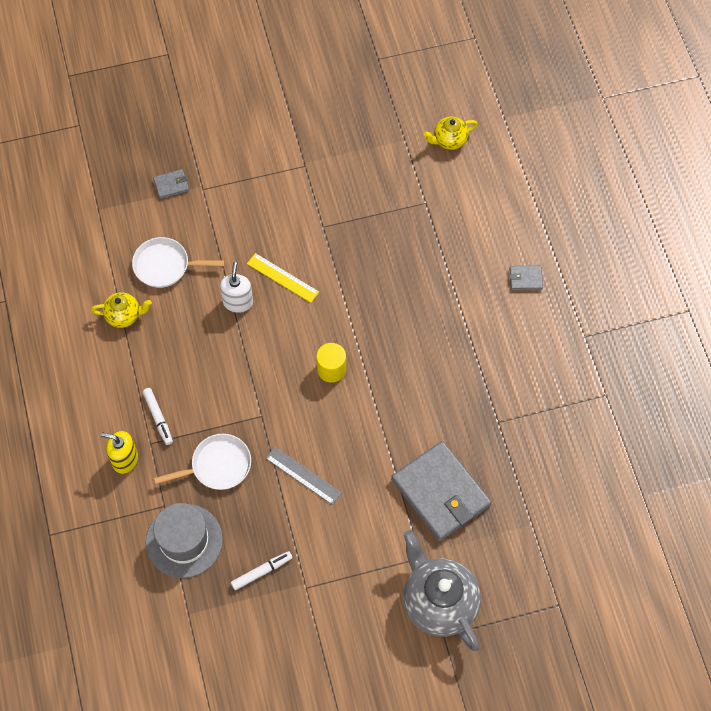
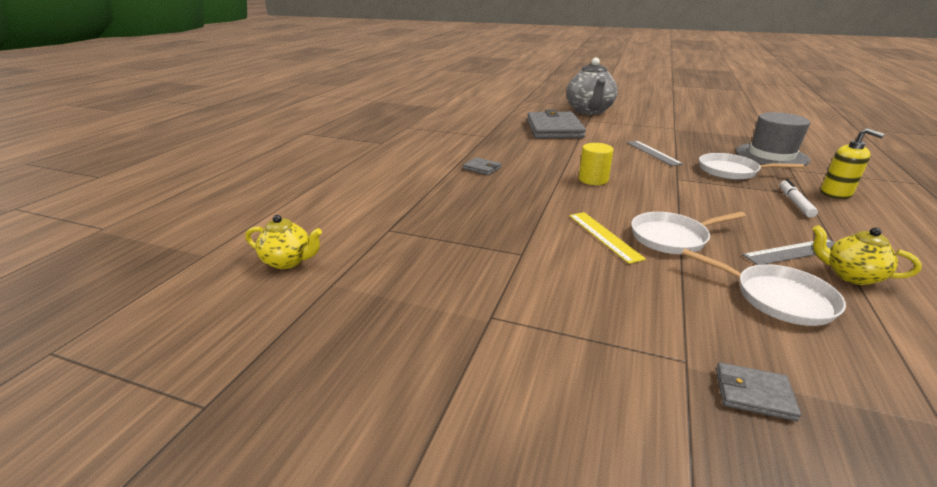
camera: 145 degrees left, 35 degrees down
white soap dispenser [220,262,253,313] -> white pan [631,212,746,254]
white marker [231,551,293,590] -> none
grey wallet [509,266,543,290] -> grey wallet moved to [463,157,502,175]
none -> grey ruler [742,239,835,265]

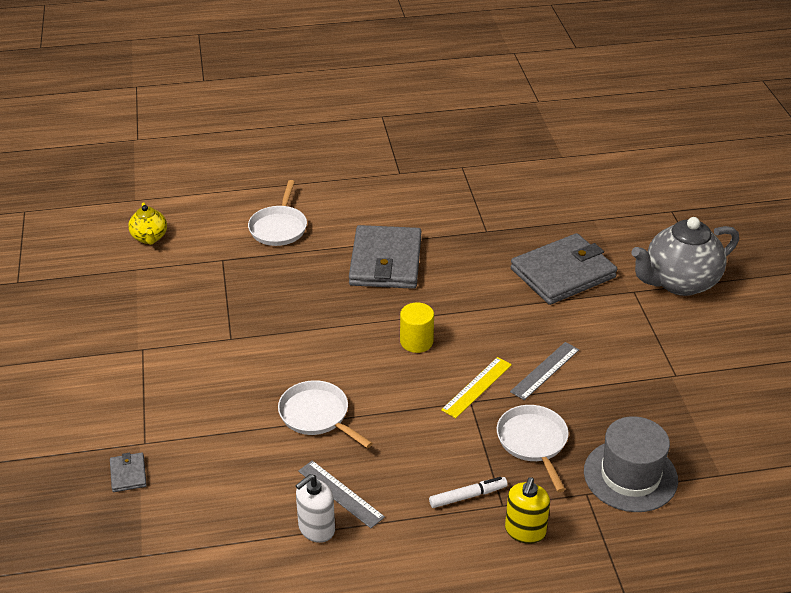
camera: 60 degrees right, 10 degrees up
grey wallet [463,157,502,175] -> grey wallet [349,225,421,289], size x2.40
yellow ruler [569,212,646,264] -> yellow ruler moved to [441,357,512,418]
white pan [682,249,846,326] -> white pan moved to [248,180,307,246]
yellow teapot [812,225,922,285] -> white soap dispenser [295,474,335,543]

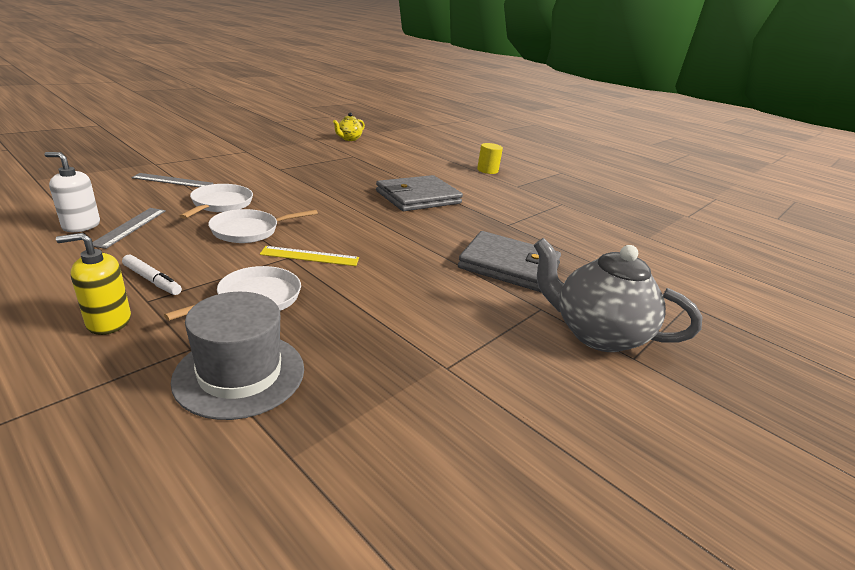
camera: 50 degrees right, 10 degrees down
grey wallet [110,452,147,492] -> none
white pan [248,180,307,246] -> white pan moved to [208,209,318,243]
yellow cylinder [400,302,434,353] -> yellow cylinder moved to [477,143,503,174]
grey ruler [510,342,579,400] -> grey ruler moved to [132,173,214,187]

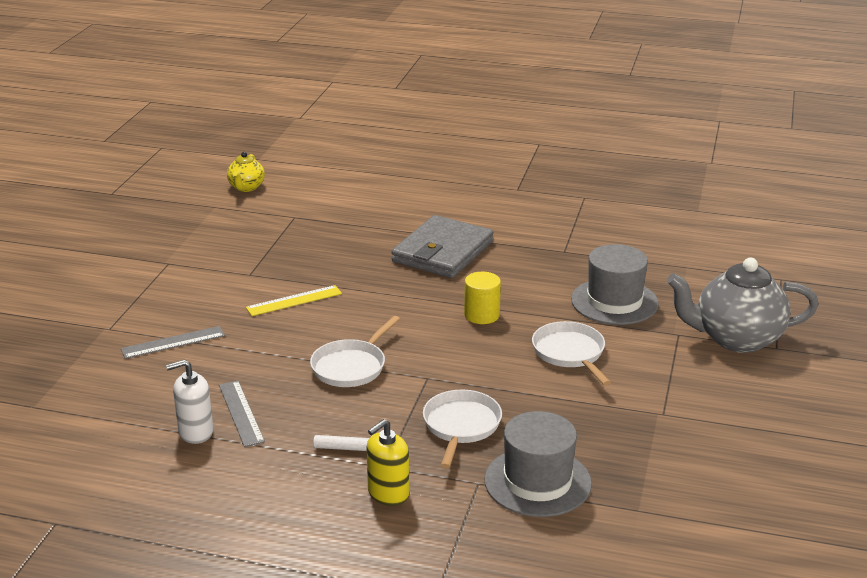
camera: 25 degrees left, 0 degrees up
white pan [180,184,253,219] -> white pan moved to [532,321,611,386]
yellow ruler [260,246,359,266] -> yellow ruler moved to [246,285,342,316]
grey wallet [458,231,561,293] -> grey hat [571,244,659,325]
yellow cylinder [477,143,503,174] -> yellow cylinder moved to [464,272,501,324]

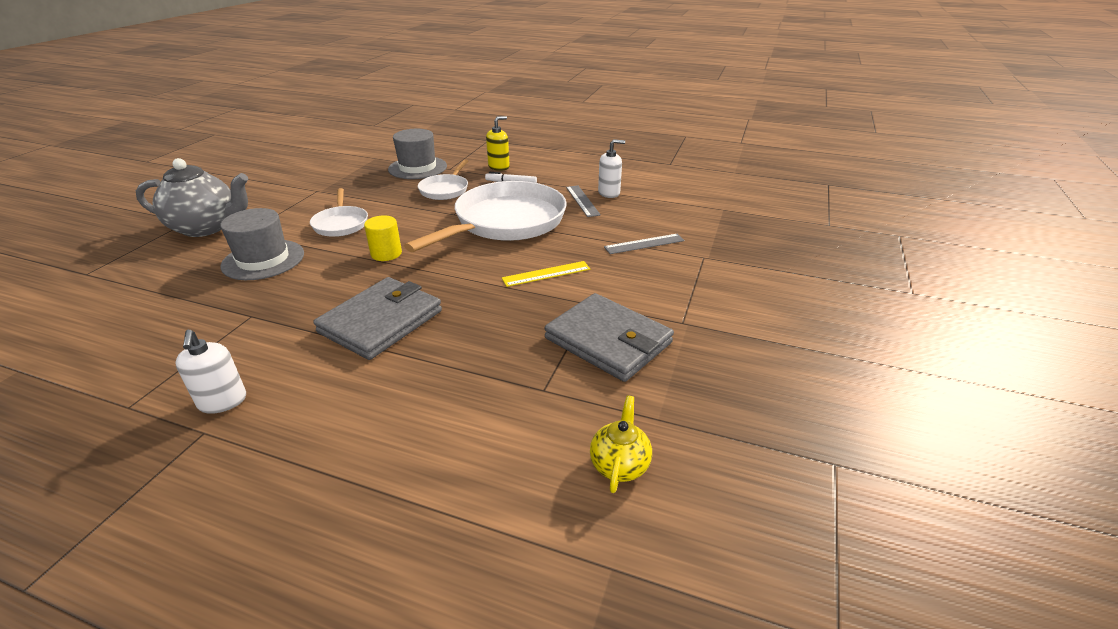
camera: 175 degrees left, 5 degrees up
white pan [310,316,400,387] -> white pan [404,181,567,252], size x2.03
none -> white soap dispenser [176,330,246,414]
none -> grey wallet [545,293,674,382]

